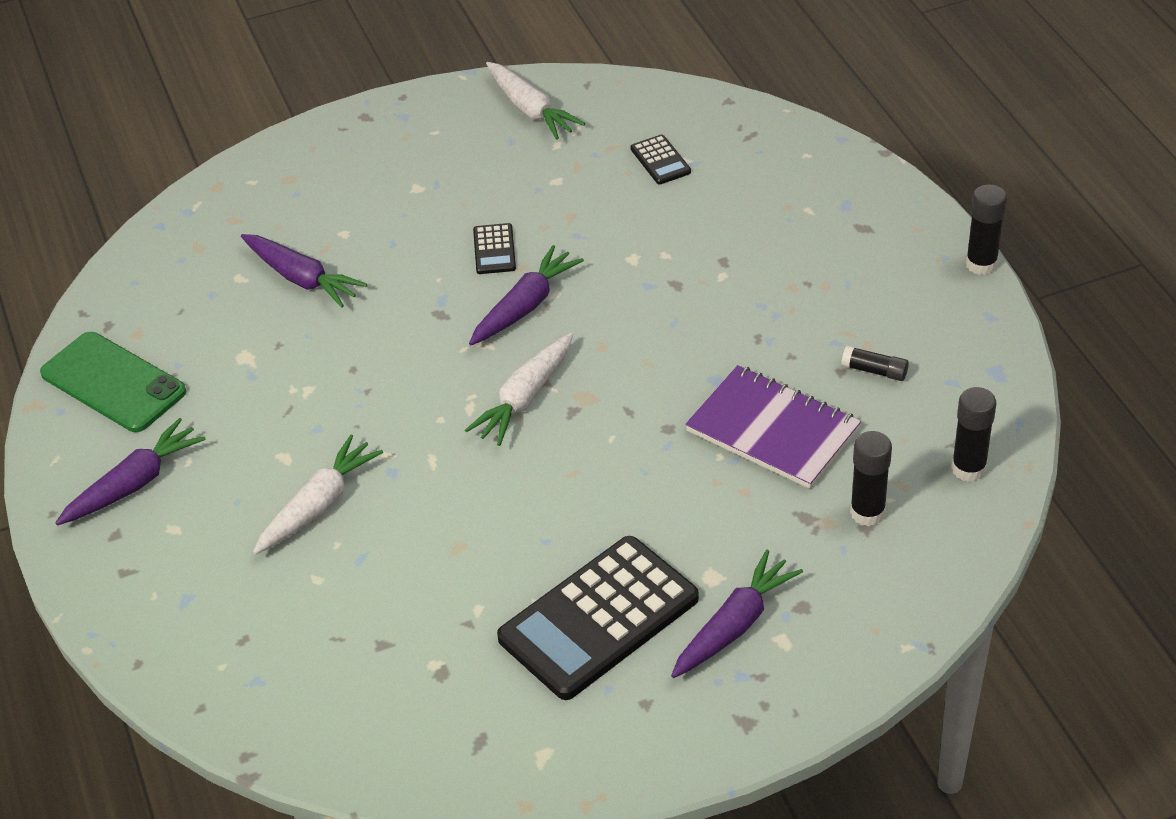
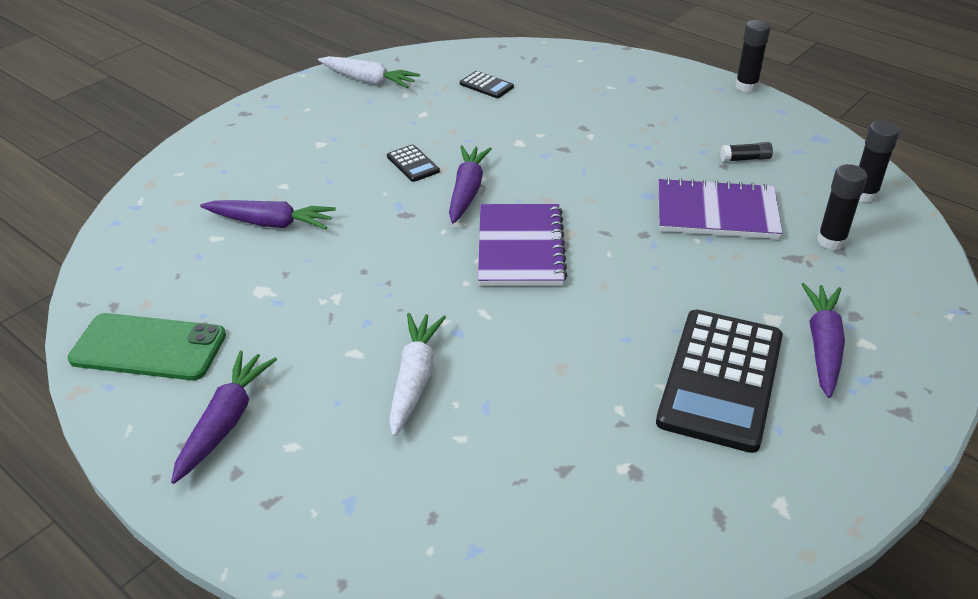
camera: 30 degrees left, 5 degrees down
white carrot [465,332,573,446] -> purple notebook [478,204,568,286]

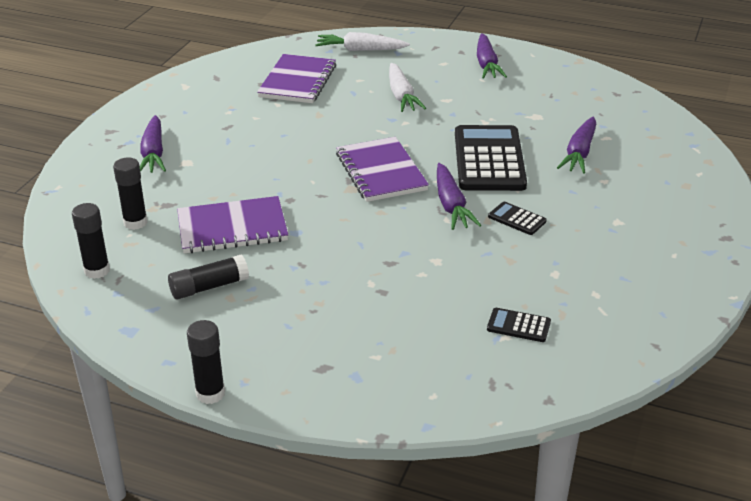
camera: 160 degrees right, 5 degrees down
green phone [68,313,226,380] -> none
purple carrot [200,200,336,229] -> purple carrot turned 60 degrees counterclockwise [557,117,596,174]
white carrot [318,56,420,88] -> white carrot moved to [315,32,410,51]
black calculator [656,309,783,453] -> black calculator moved to [455,125,527,191]
black glue stick [720,142,773,162] -> black glue stick [168,254,249,299], size x1.53
none -> purple notebook [257,54,336,103]

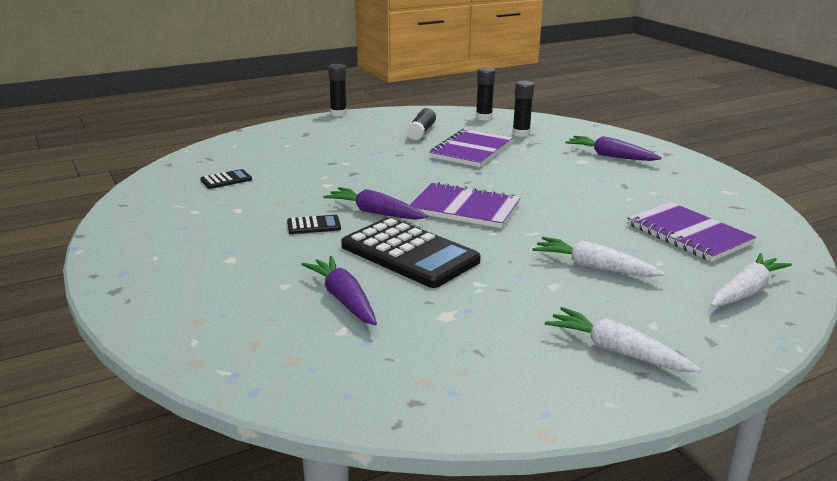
camera: 130 degrees right, 10 degrees down
purple carrot [477,33,507,79] -> white carrot [545,307,701,372]

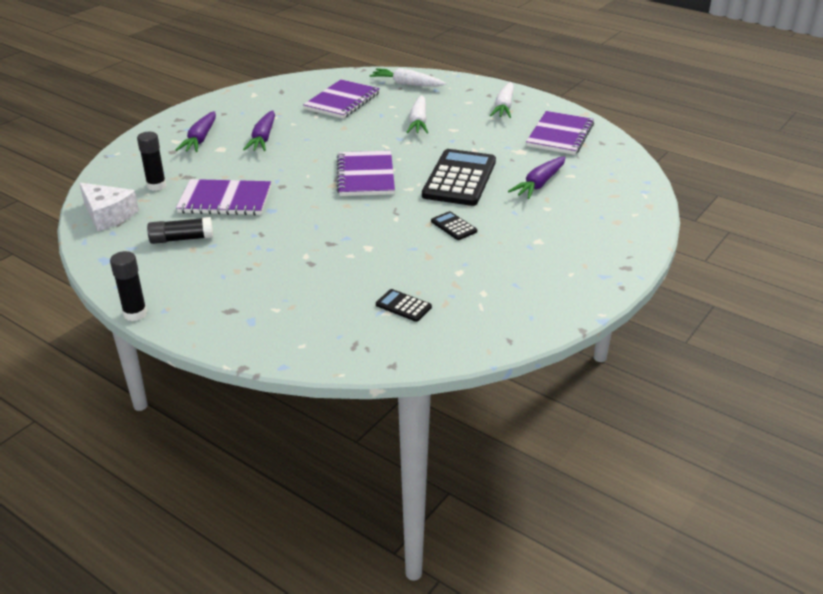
camera: 115 degrees left, 10 degrees up
purple carrot [323,187,428,220] -> purple carrot moved to [243,110,275,151]
black glue stick [476,67,495,121] -> white cheese [79,183,139,231]
none -> purple notebook [526,111,594,155]

